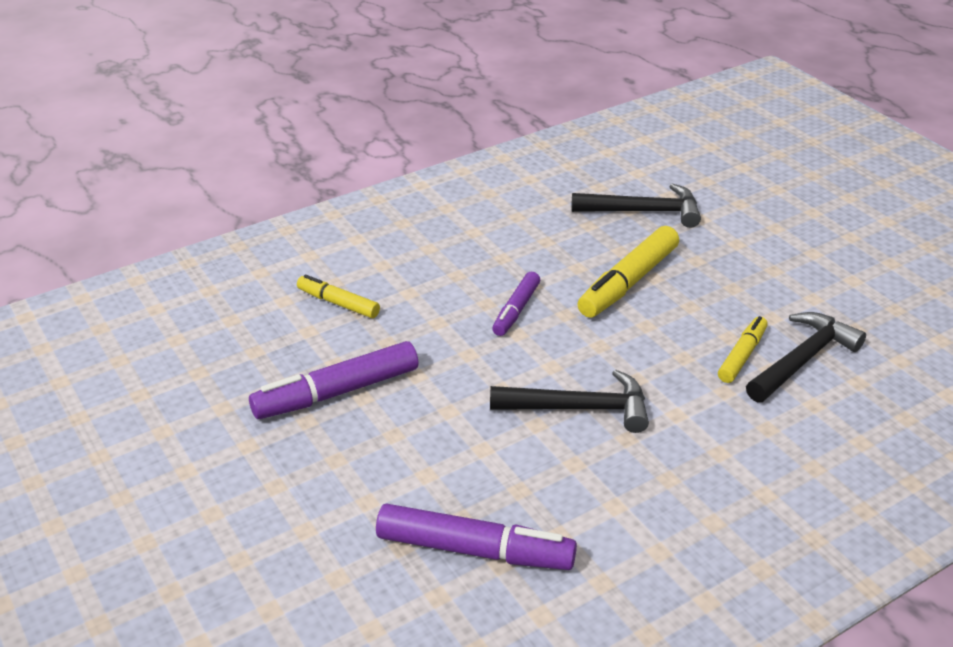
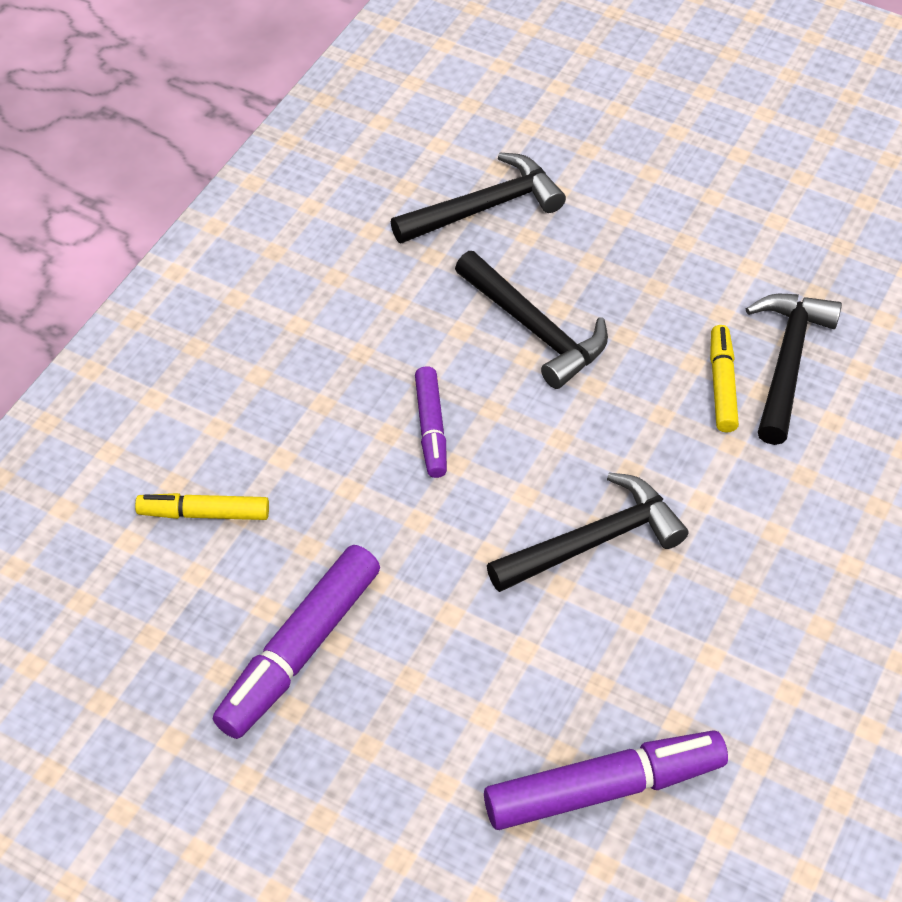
camera: 30 degrees left, 15 degrees up
yellow marker [577,226,679,318] -> black hammer [455,251,608,389]

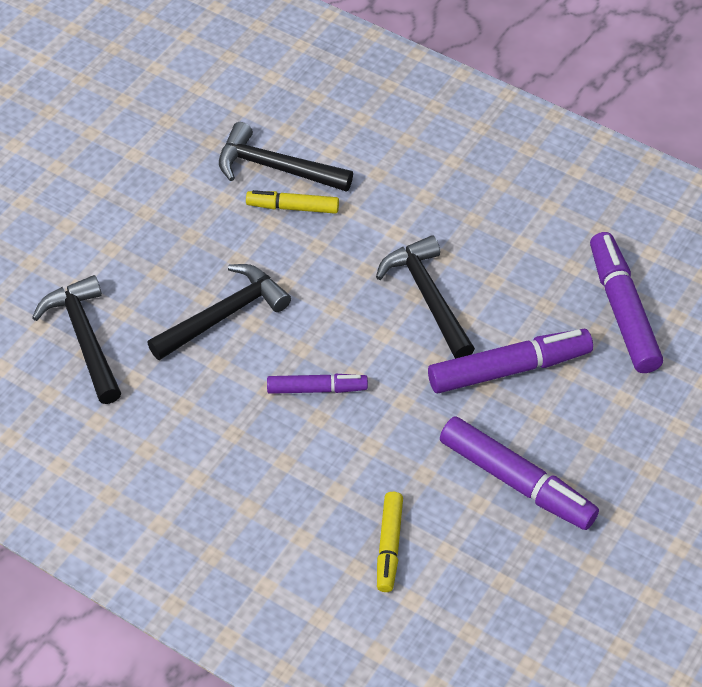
camera: 85 degrees left, 0 degrees up
none -> purple marker [428,329,593,393]

